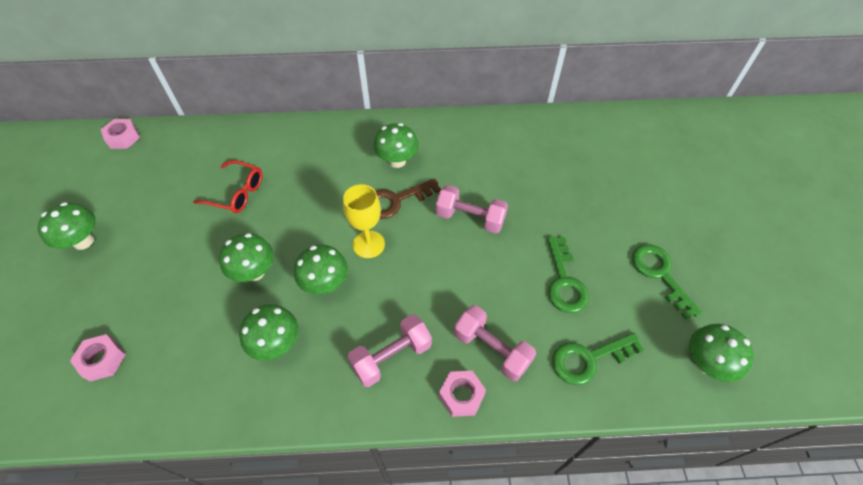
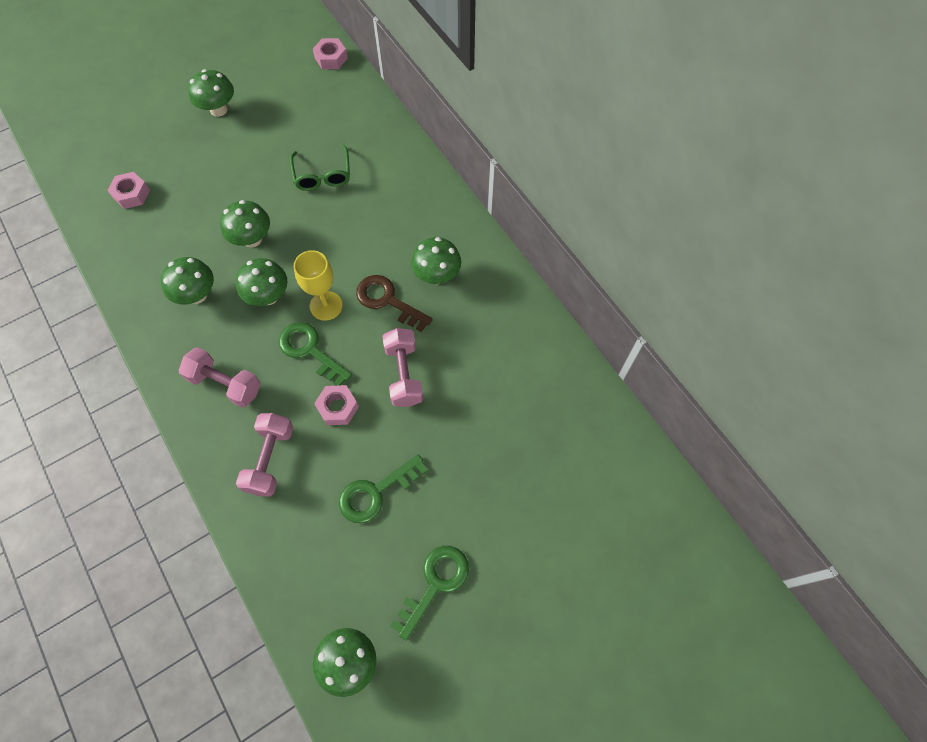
camera: 60 degrees right, 10 degrees up
red glasses [193,160,263,213] -> green glasses [290,144,350,191]
pink nut [439,371,486,417] -> pink nut moved to [314,385,359,425]
green key [552,333,644,385] -> green key moved to [279,322,352,386]

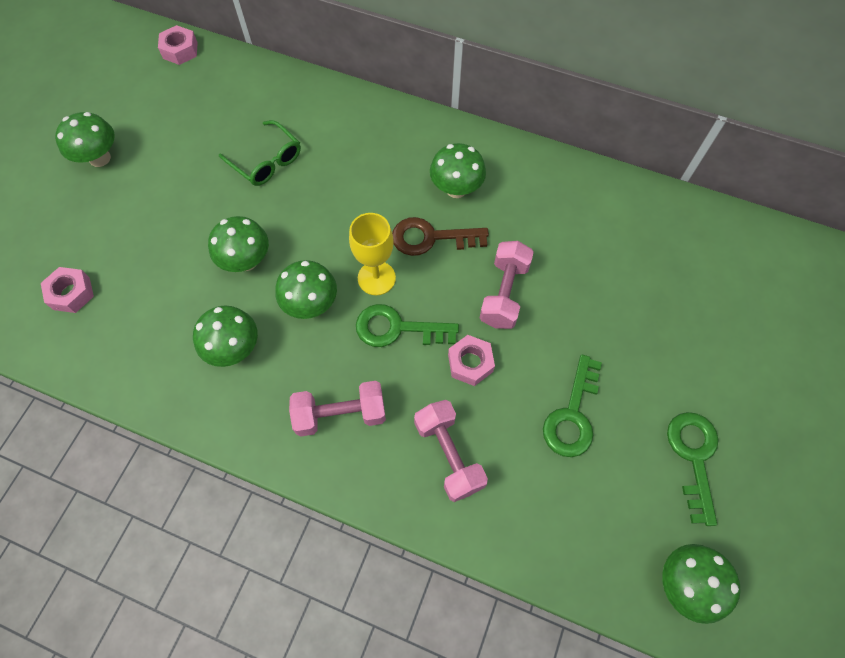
camera: 35 degrees left, 0 degrees up
pink dumbbell [382,328,424,407] -> pink dumbbell turned 60 degrees clockwise [480,241,534,329]

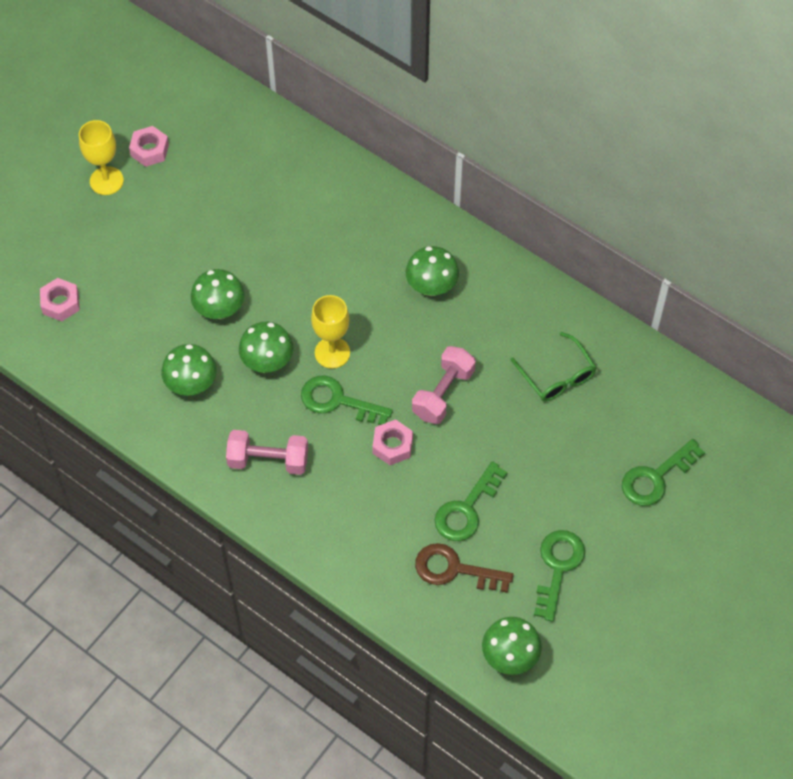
camera: 15 degrees right, 5 degrees down
green mushroom [55,112,115,167] -> yellow goblet [79,120,124,195]
pink nut [158,25,198,65] -> pink nut moved to [129,126,169,167]
green glasses [219,120,301,186] -> green glasses moved to [511,332,597,402]
brown key [392,217,489,256] -> brown key moved to [415,543,514,593]
pink dumbbell [414,400,488,502] -> none
none -> green key [622,439,705,506]

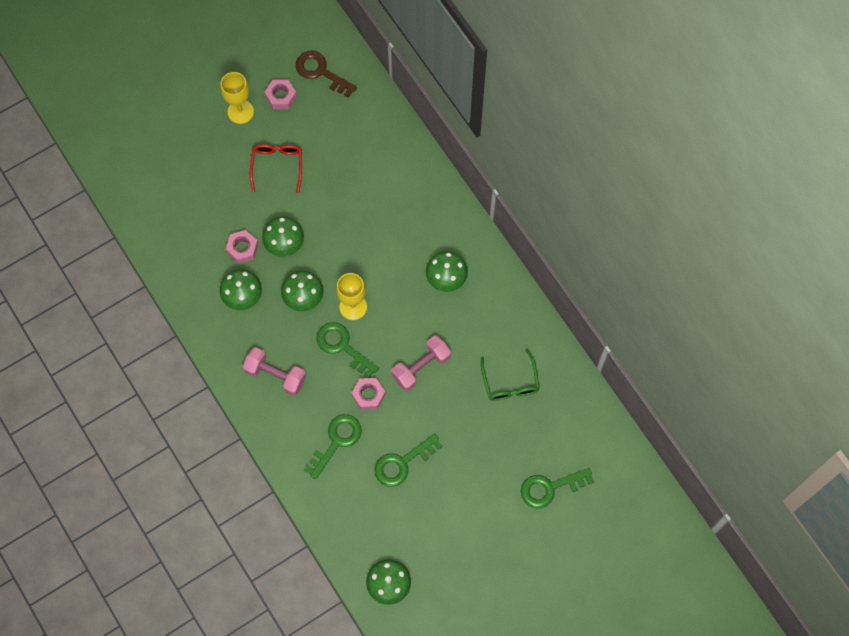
camera: 20 degrees right, 10 degrees up
pink nut [40,278,80,321] -> pink nut moved to [226,230,259,264]
brown key [415,543,514,593] -> brown key moved to [296,51,357,98]
green key [534,530,585,622] -> green key moved to [304,414,362,479]
none -> red glasses [250,144,302,193]

